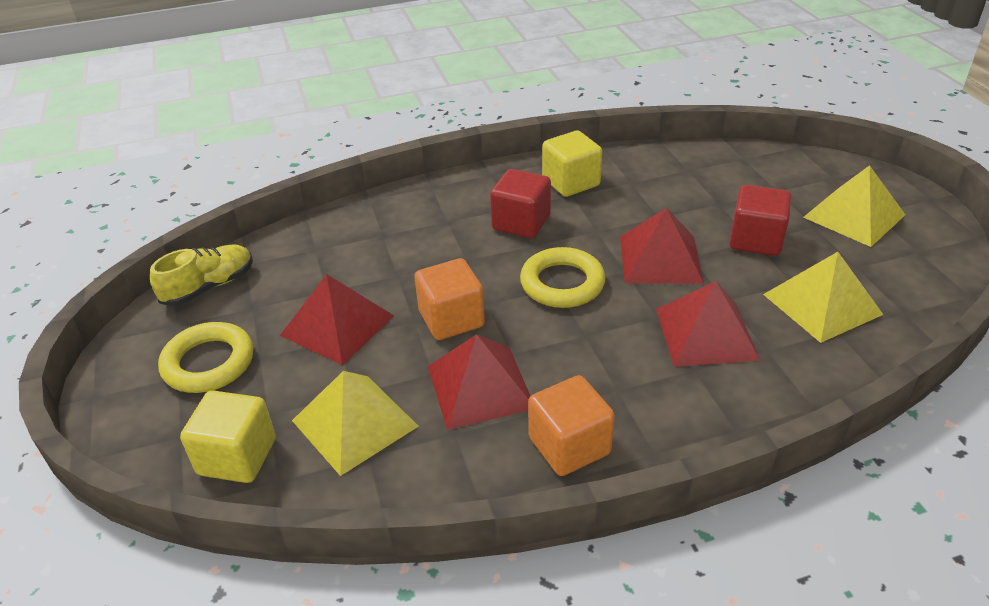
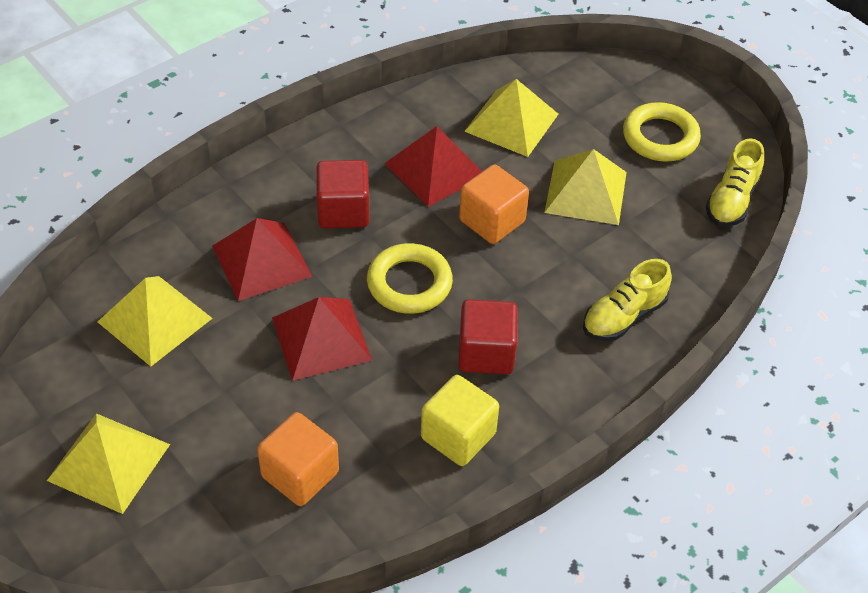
camera: 155 degrees right, 10 degrees up
yellow cube [180,391,276,483] -> none
red pyramid [280,274,394,365] -> yellow pyramid [544,149,627,225]
orange cube [528,375,615,476] -> orange cube moved to [257,412,339,506]
red cube [729,185,791,256] -> red cube moved to [316,160,369,228]
none -> yellow shoe [583,259,672,341]

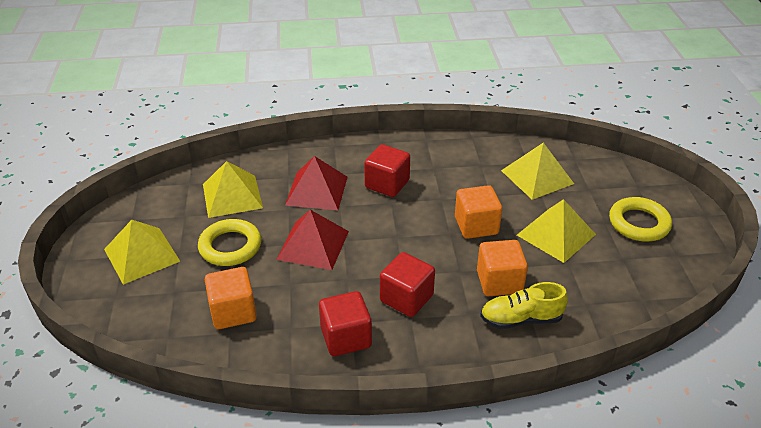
camera: 35 degrees right, 10 degrees down
yellow ring [367,243,453,314] -> yellow ring moved to [198,219,261,266]
red pyramid [384,126,482,207] -> none
yellow cube [421,375,499,466] -> red cube [319,291,372,356]
yellow shoe [706,138,764,227] -> none
none -> orange cube [477,240,528,296]

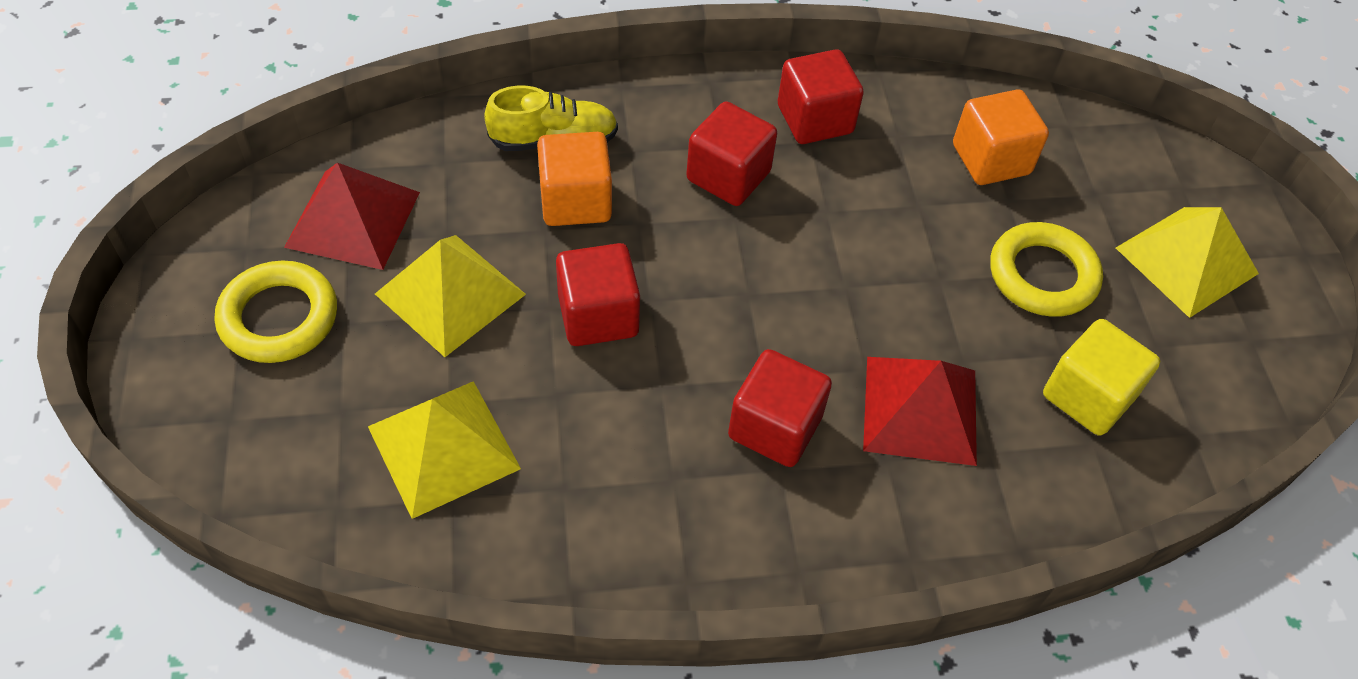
camera: 175 degrees right, 15 degrees up
yellow pyramid [203,161,263,218] -> yellow cube [1043,319,1160,436]
red pyramid [276,210,349,270] -> red pyramid moved to [284,163,420,270]
orange cube [455,185,502,239] -> red cube [556,243,640,346]

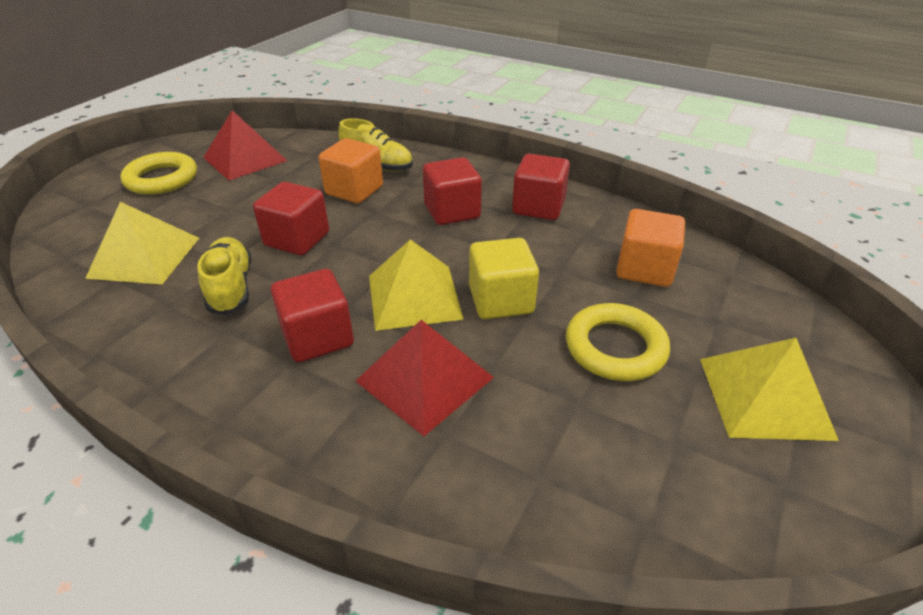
camera: 40 degrees right, 15 degrees down
yellow pyramid [375,235,526,357] -> yellow pyramid moved to [369,239,464,331]
yellow cube [1043,319,1160,436] -> yellow cube moved to [469,238,539,319]
none -> yellow shoe [197,237,251,315]

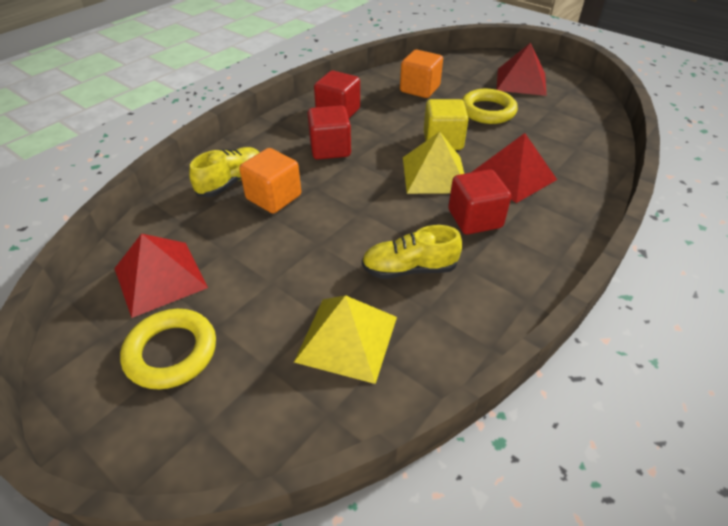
camera: 80 degrees left, 5 degrees up
red cube [253,182,329,255] -> none
yellow pyramid [700,338,839,441] -> red pyramid [496,43,547,96]

